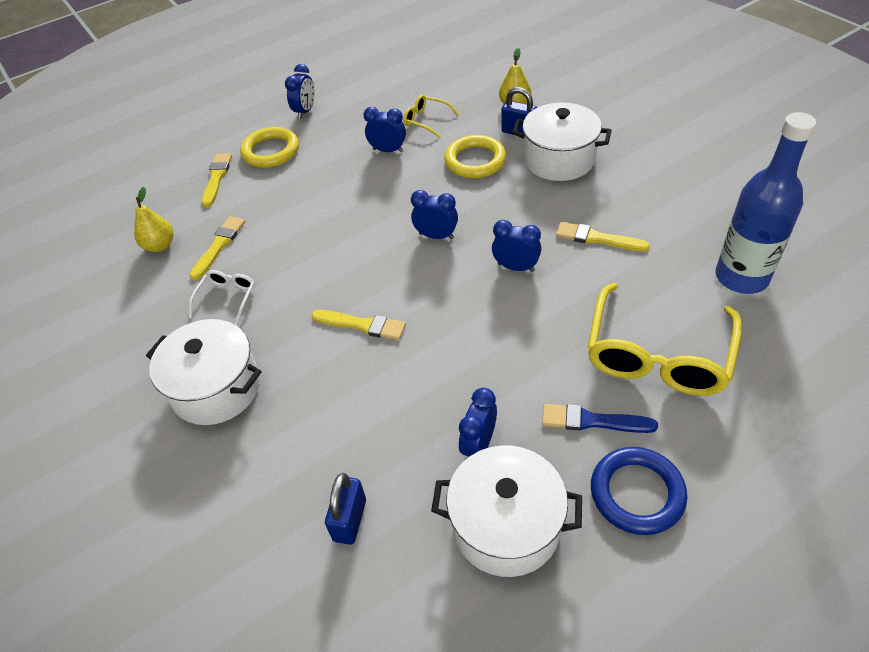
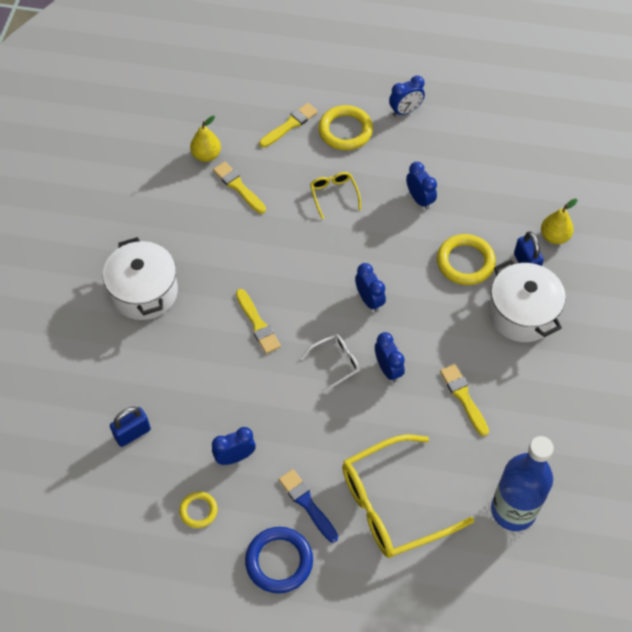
camera: 40 degrees right, 10 degrees up
yellow brush [189,216,245,280] -> yellow brush turned 105 degrees counterclockwise [213,162,266,214]
white glasses [189,270,255,326] -> white glasses moved to [300,334,360,393]
yellow glasses [404,95,459,138] -> yellow glasses moved to [310,172,361,219]
white pot [431,445,582,577] -> yellow ring [179,492,217,528]

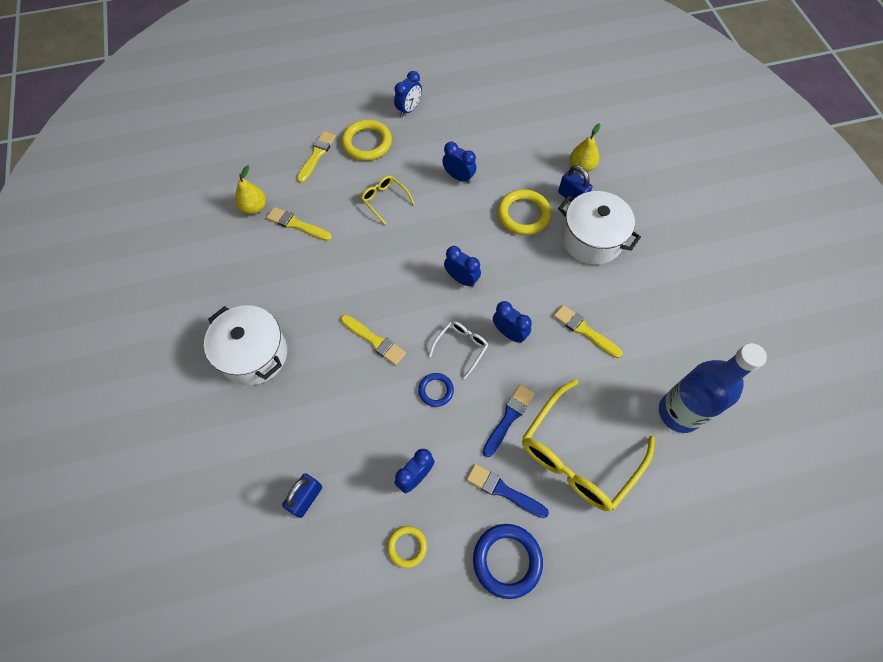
camera: 25 degrees left, 5 degrees up
none -> blue ring [418,373,454,407]
none -> blue brush [483,385,534,457]

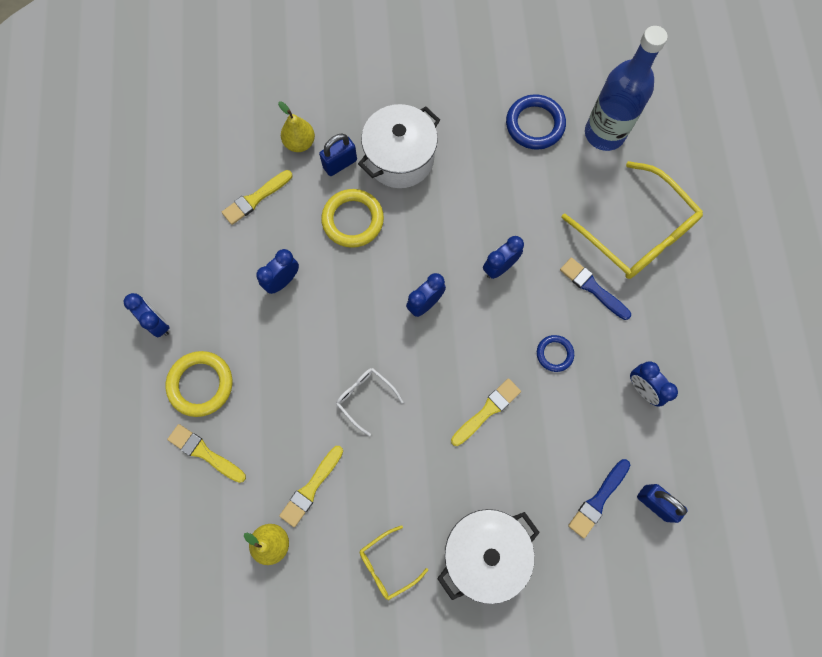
camera: 80 degrees left, 10 degrees up
yellow glasses [361,176,415,225] -> yellow glasses moved to [360,525,428,600]
yellow ring [387,526,427,568] -> none
white glasses [429,321,488,379] -> white glasses moved to [336,368,404,436]
blue brush [467,464,549,518] -> blue brush moved to [568,459,630,538]
blue ring [473,524,543,599] -> blue ring moved to [506,94,566,150]
yellow brush [554,305,623,358] -> yellow brush moved to [222,170,292,225]

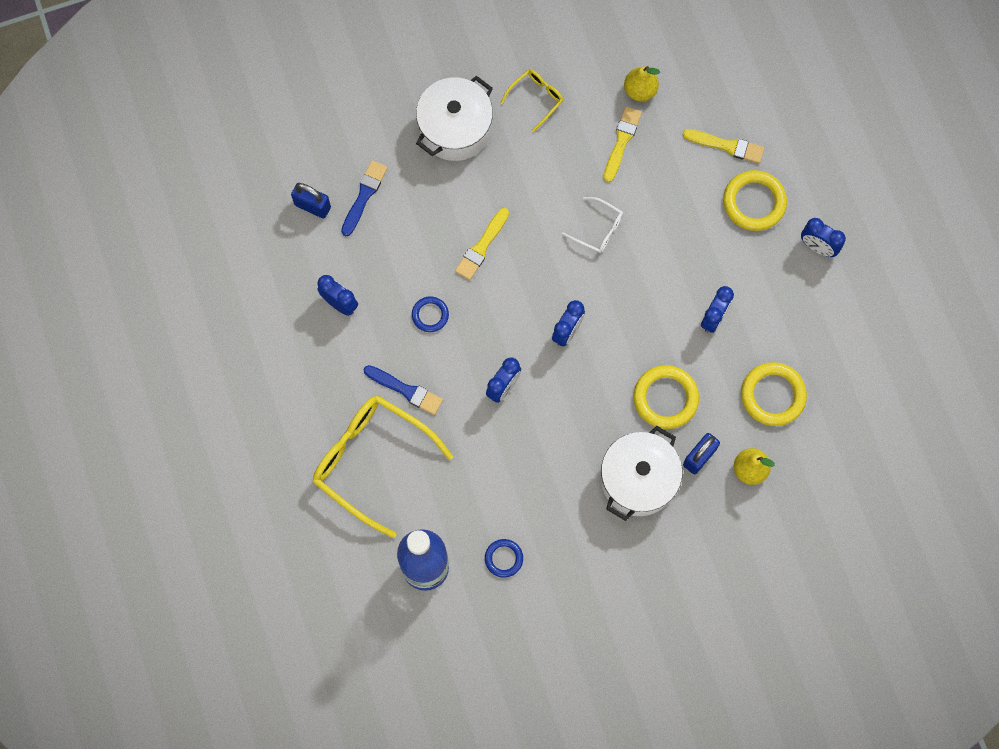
camera: 165 degrees right, 0 degrees up
yellow brush [222,170,292,225] -> yellow ring [741,362,807,426]
blue ring [506,94,566,150] -> blue ring [485,539,523,577], size x0.58

